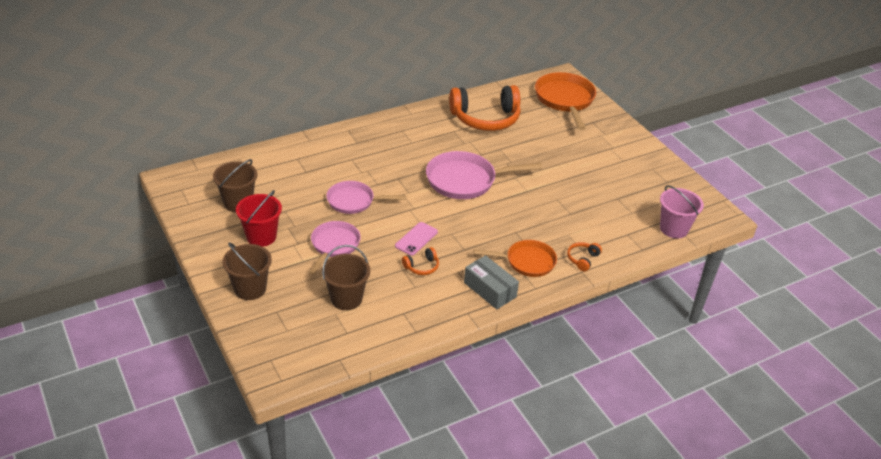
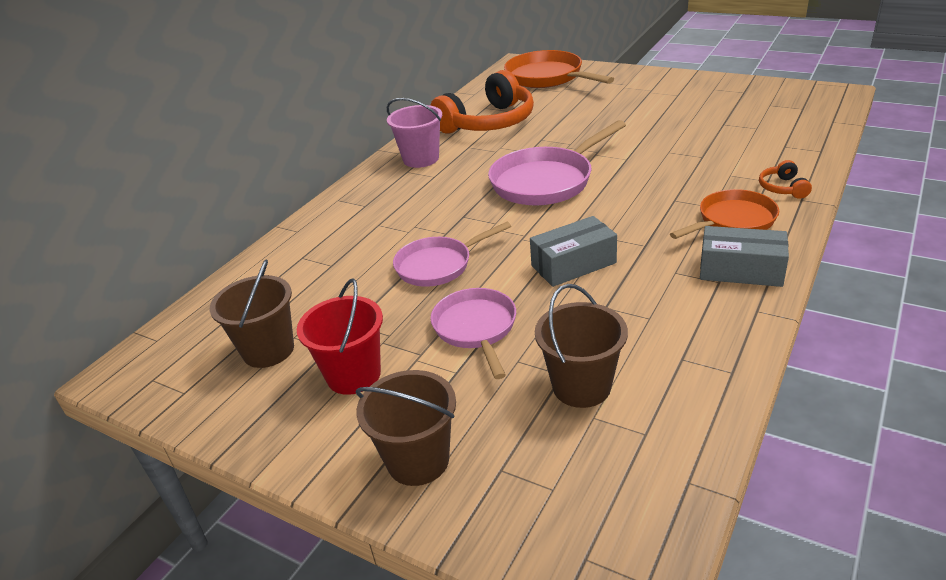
camera: 25 degrees left, 5 degrees down
pink phone [395,222,438,256] -> grey box [530,216,617,287]
orange headphones [402,247,439,275] -> none
pink bucket [660,185,704,238] -> pink bucket moved to [387,98,442,168]

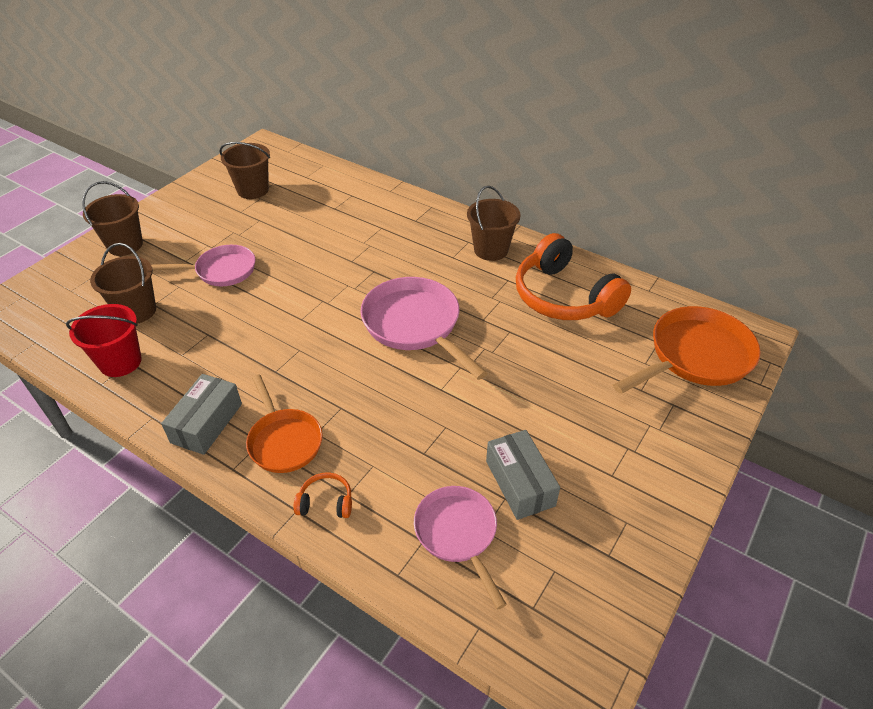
camera: 90 degrees right, 10 degrees up
red bucket [297,278,383,395] -> red bucket moved to [66,304,142,377]
pink bucket [387,98,442,168] -> brown bucket [467,186,521,261]
pink pan [393,222,511,287] -> pink pan moved to [414,486,507,609]
grey box [530,216,617,287] -> grey box moved to [486,430,560,520]

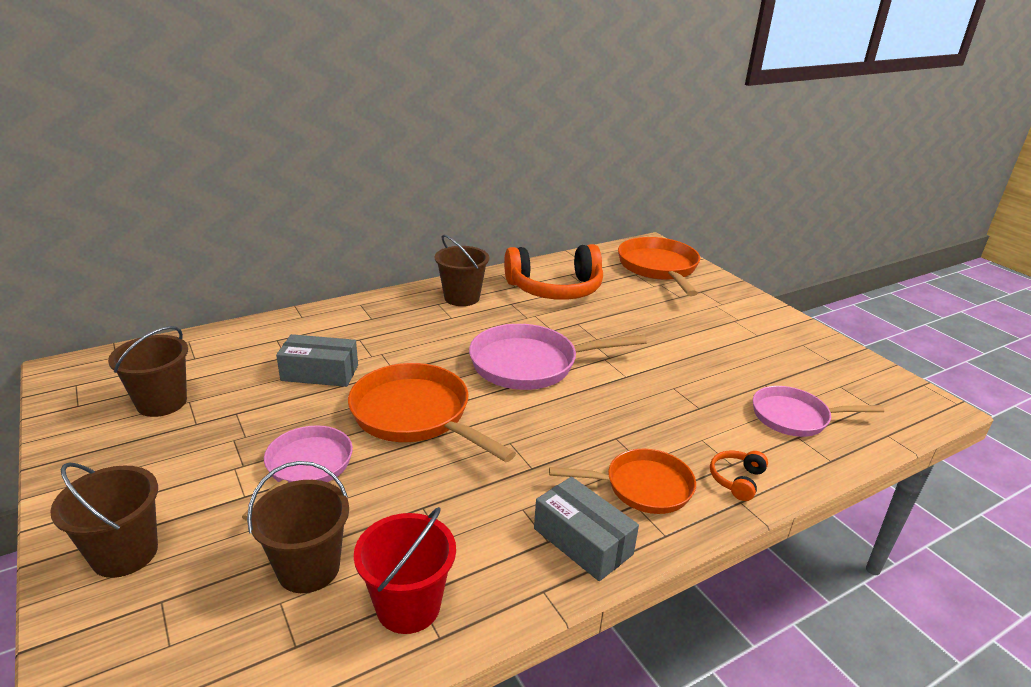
camera: 65 degrees left, 15 degrees down
grey box [486,430,560,520] -> grey box moved to [276,334,358,387]
none -> orange pan [348,363,516,462]

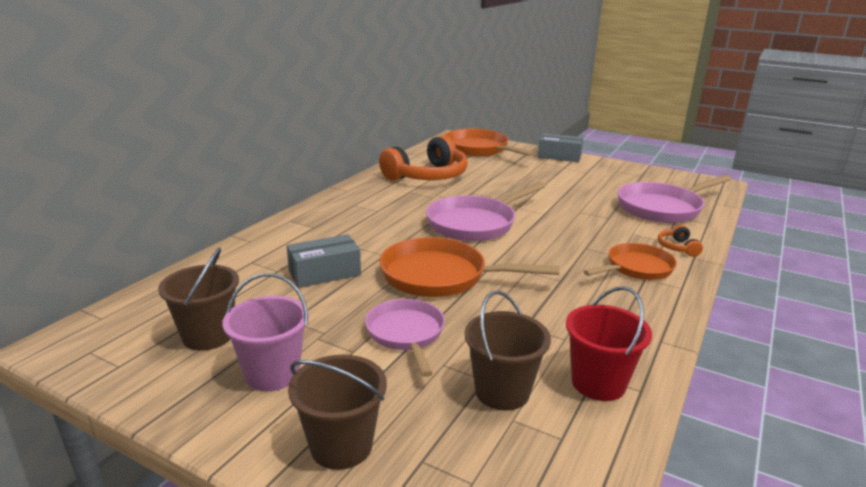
camera: 30 degrees left, 5 degrees down
brown bucket [435,235,490,306] -> none
grey box [534,476,639,581] -> grey box moved to [538,133,583,162]
pink pan [753,386,884,437] -> pink pan [617,175,731,223], size x1.54
none -> pink bucket [222,273,309,391]

